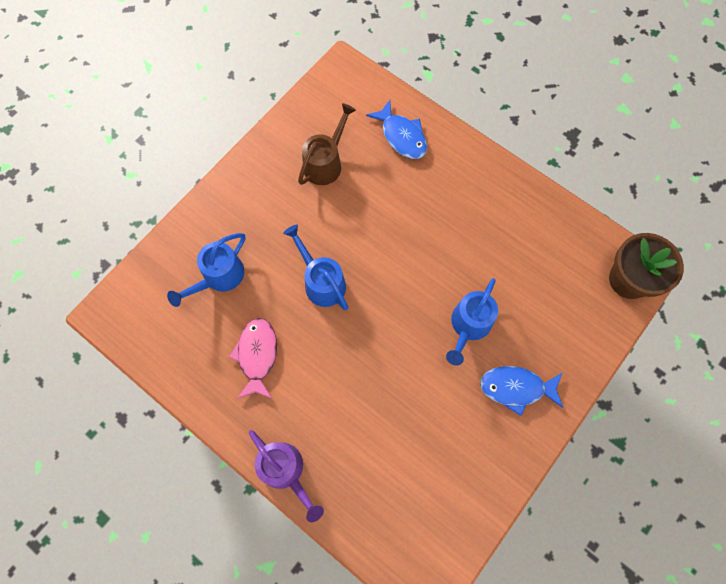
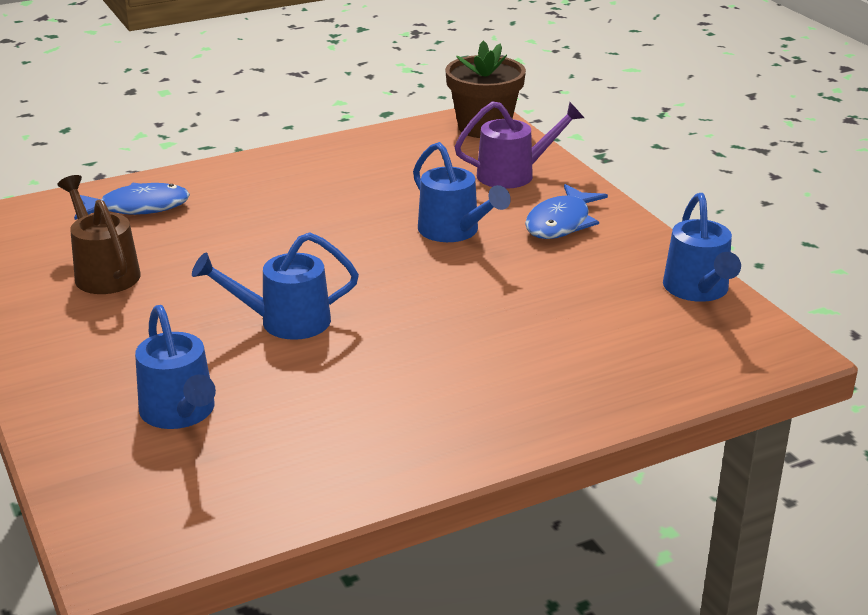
camera: 65 degrees left, 40 degrees down
pink fish [229,318,277,399] -> none
purple watering can [249,430,324,522] -> purple watering can moved to [454,101,584,189]
none -> blue watering can [663,193,741,302]

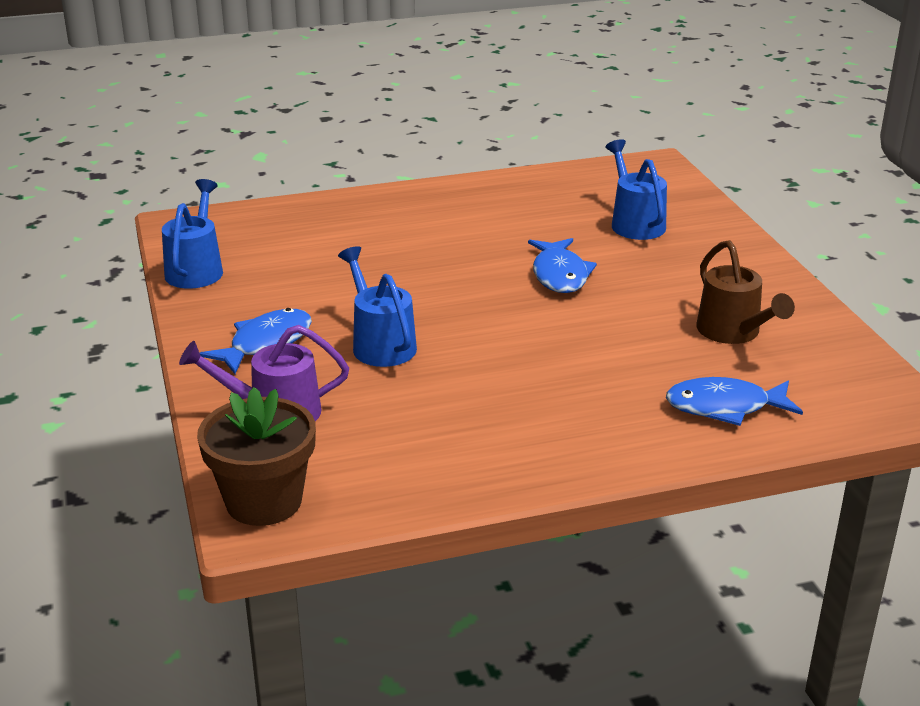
camera: 170 degrees left, 0 degrees up
blue watering can [192,232,359,340] -> blue fish [528,238,597,293]

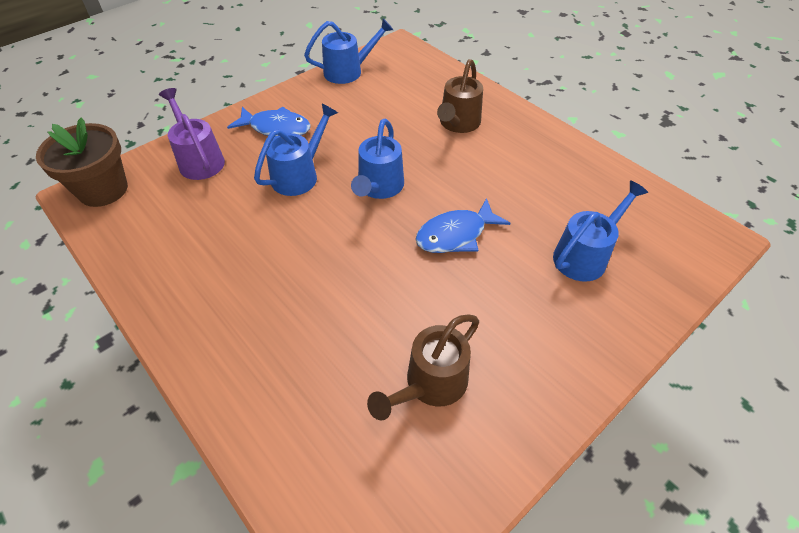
camera: 65 degrees right, 20 degrees up
blue fish [666,377,803,426] -> none
none -> blue watering can [351,119,404,199]
none -> brown watering can [437,59,483,133]

